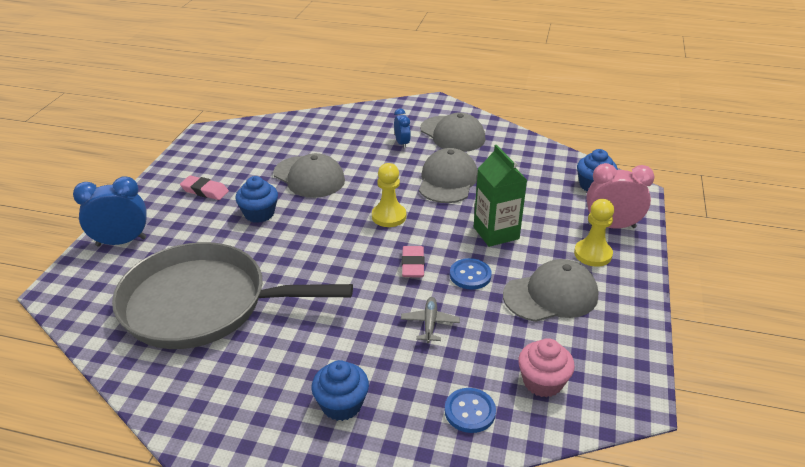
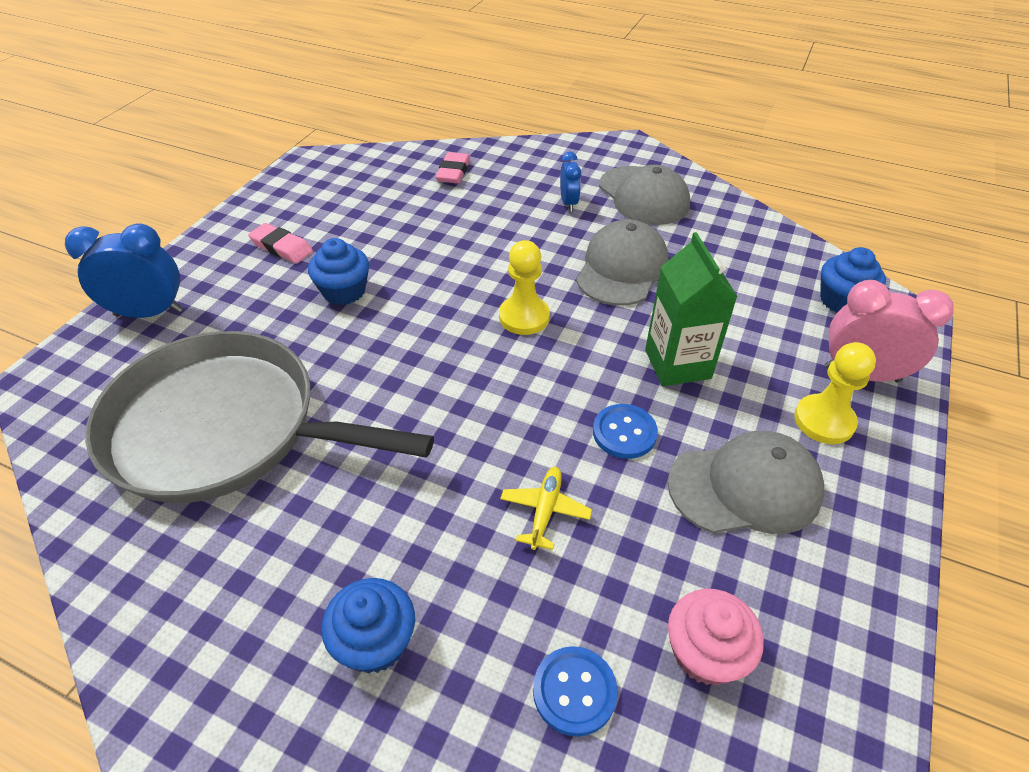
camera: 10 degrees right, 10 degrees up
grey cap [273,153,345,198] -> none
grey plane [401,297,460,343] -> yellow plane [500,467,592,550]
pink eraser [402,246,425,277] -> pink eraser moved to [436,152,470,184]

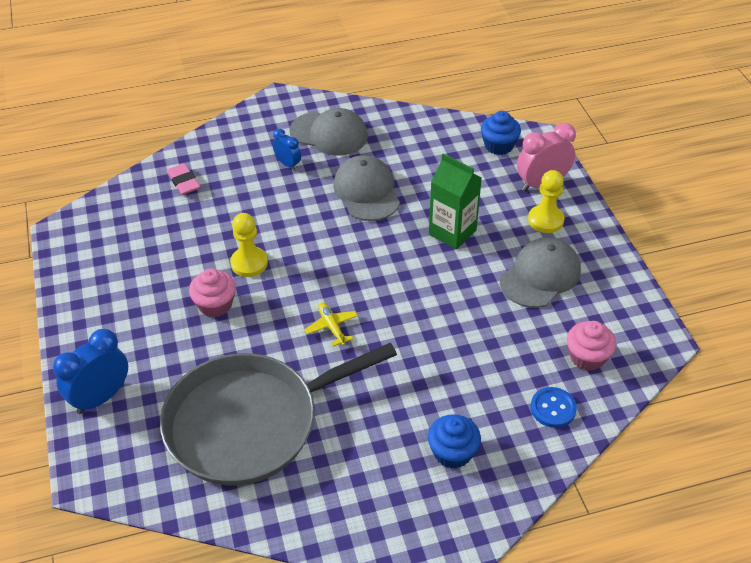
camera: 40 degrees left, 0 degrees up
pink eraser [248,223,313,264] -> none
blue cupcake [308,238,369,305] -> pink cupcake [189,269,236,317]
yellow pawn [499,240,550,335] -> yellow pawn moved to [230,213,268,277]
yellow plane [500,467,592,550] -> yellow plane moved to [304,302,358,346]
blue button [593,404,658,459] -> none

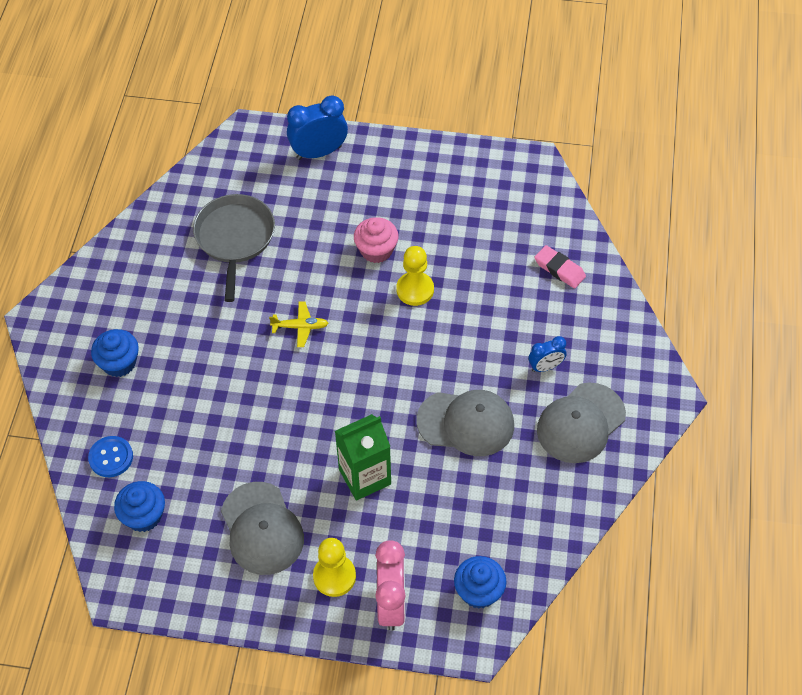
camera: 115 degrees right, 10 degrees up
blue clock [53,329,128,414] -> blue clock turned 90 degrees counterclockwise [287,95,348,160]
grey pan [160,343,397,486] -> grey pan [193,194,275,302], size x0.62
pink eraser [167,163,200,195] -> pink eraser turned 45 degrees clockwise [535,245,586,288]
pink cupcake [567,321,616,371] -> blue cupcake [114,481,165,532]

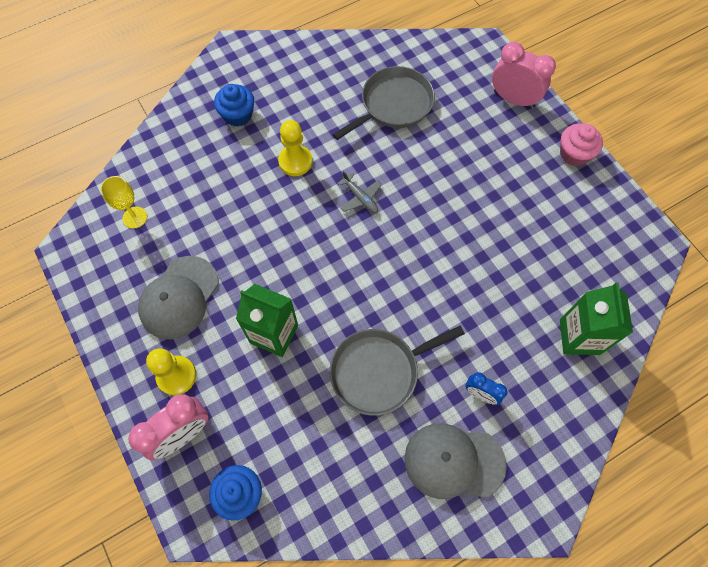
camera: 50 degrees right, 10 degrees up
blue button [88,436,133,477] -> none
blue cupcake [114,481,165,532] -> yellow goblet [100,176,147,228]
yellow plane [269,301,328,347] -> grey plane [337,171,382,213]
blue clock [287,95,348,160] -> pink clock [492,42,556,109]
pink cupcake [354,217,398,263] -> pink cupcake moved to [560,123,603,166]
yellow pawn [396,246,434,306] -> yellow pawn moved to [278,120,312,176]
grey cap [417,390,514,456] -> grey pan [330,326,465,416]
pink eraser [535,245,586,288] -> green carton [560,283,633,355]

